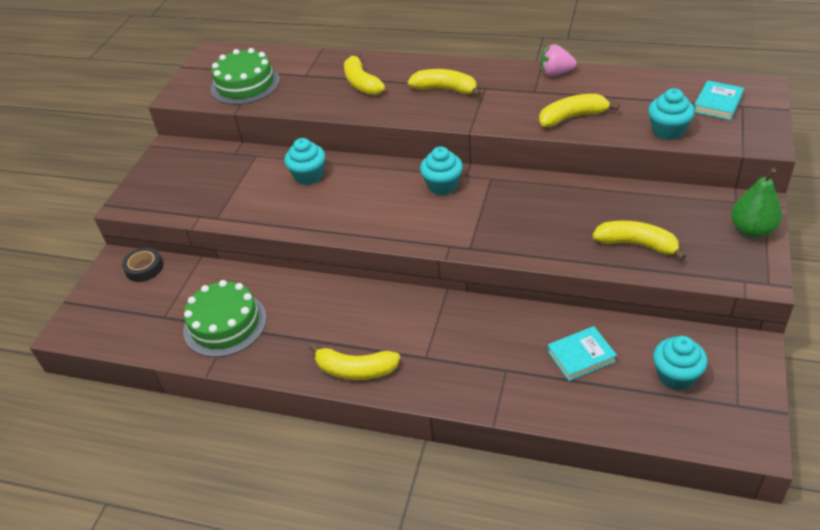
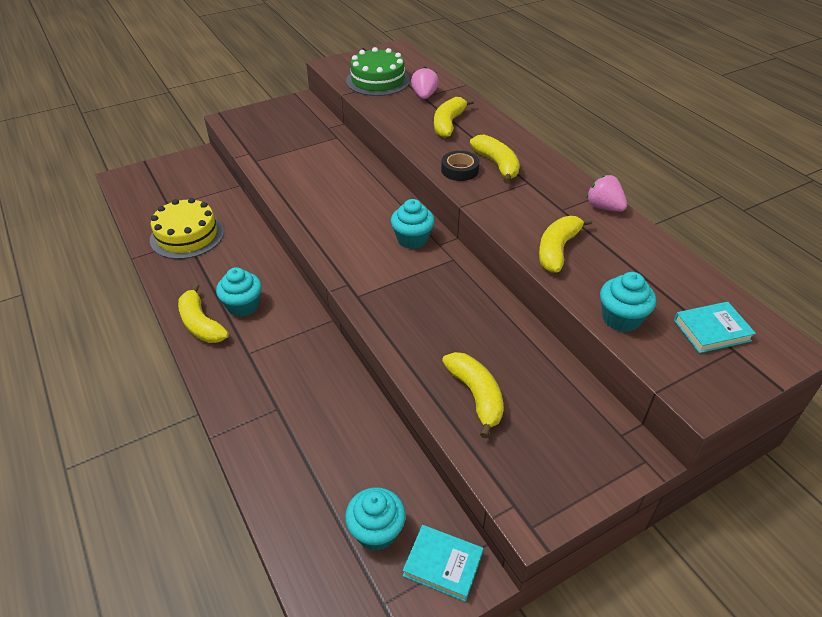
camera: 40 degrees right, 0 degrees up
black tape [122,247,163,282] -> black tape moved to [441,151,479,181]
green cake [183,280,267,357] -> yellow cake [150,198,224,259]
turquoise cupcake [284,138,325,185] -> turquoise cupcake moved to [216,267,262,317]
yellow banana [539,94,619,127] -> yellow banana turned 90 degrees counterclockwise [539,216,593,273]
turquoise book [547,326,617,381] -> turquoise book moved to [403,525,483,602]
green pear [731,168,782,238] -> none
none -> pink strawberry [411,67,439,99]

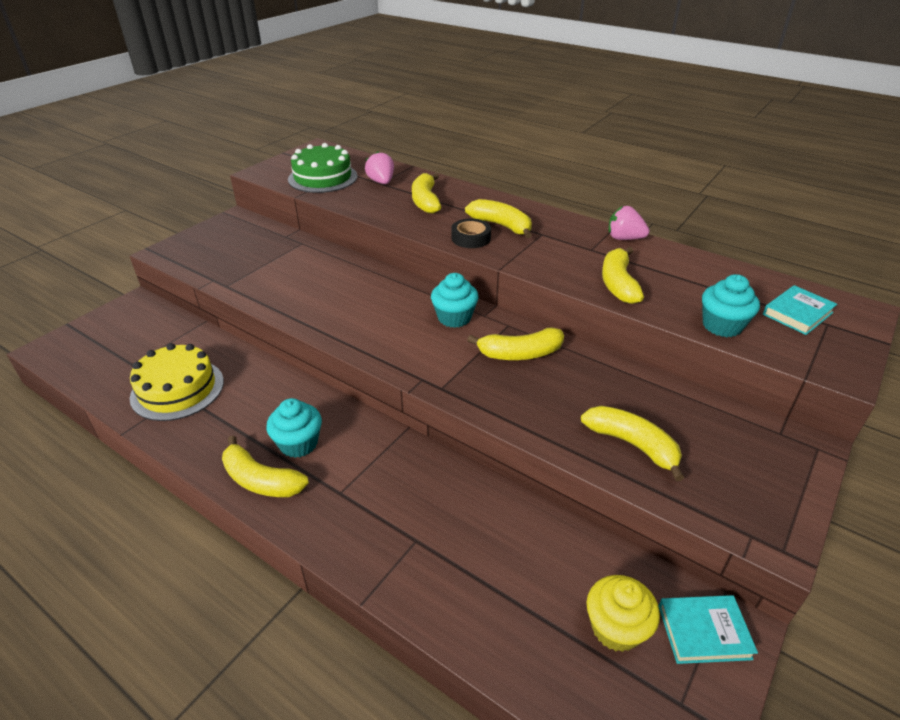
camera: 25 degrees left, 5 degrees down
turquoise cupcake [345,487,406,551] -> yellow cupcake [586,575,660,652]
none -> yellow banana [467,327,564,360]

